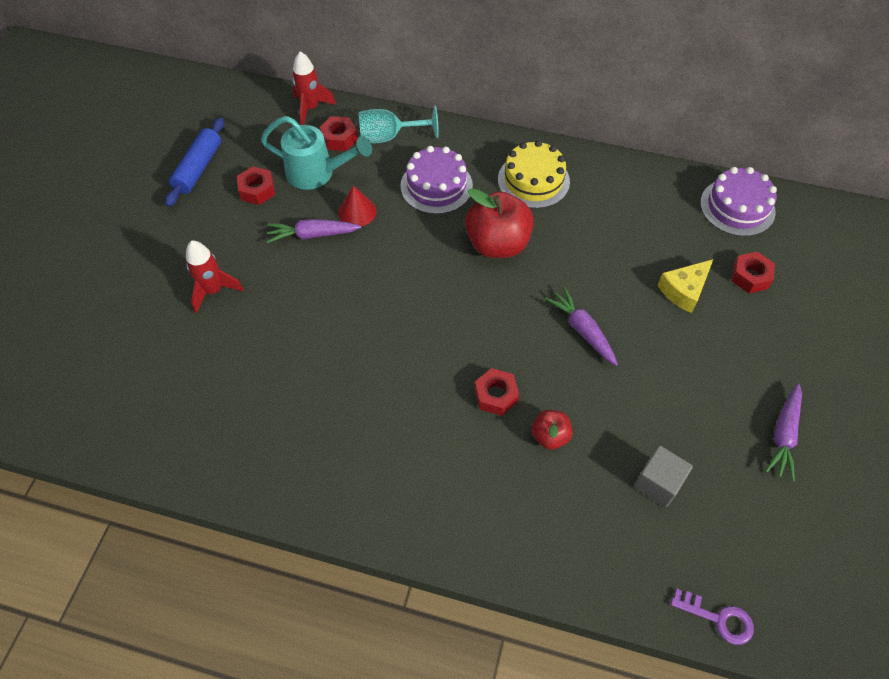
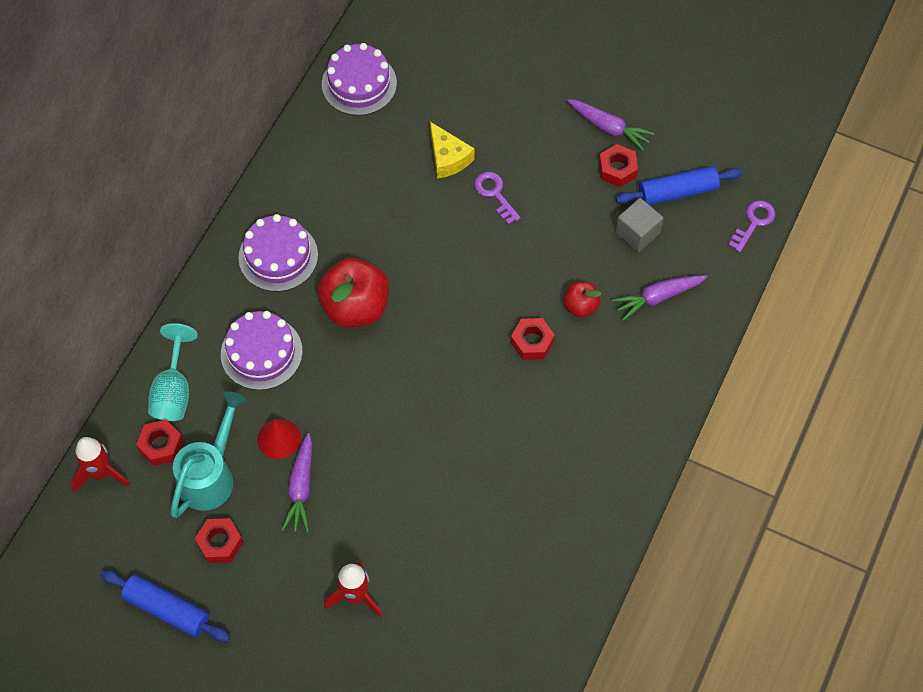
camera: 80 degrees left, 5 degrees up
yellow cake [498,140,570,209] -> purple cake [238,214,318,292]
purple carrot [545,287,618,366] -> purple carrot moved to [612,275,708,321]
red nut [731,252,775,293] -> red nut moved to [599,144,638,187]
none -> purple key [474,172,521,225]
none -> blue rolling pin [616,166,742,205]

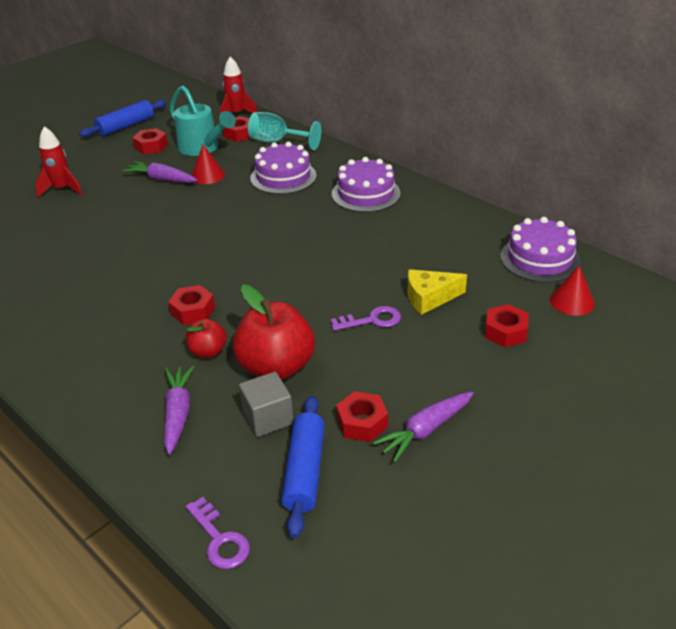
camera: 110 degrees right, 25 degrees down
red apple [318,258,389,328] -> red apple moved to [233,285,315,380]
none -> red nut [485,304,529,347]
none -> red cone [550,266,595,316]

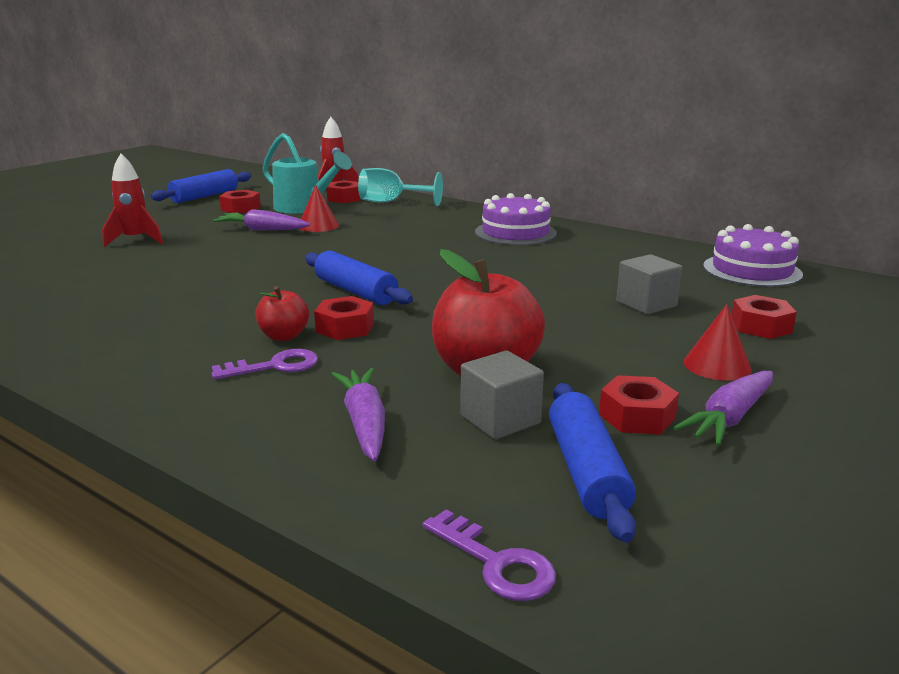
camera: 10 degrees left, 15 degrees down
red apple [186,319,227,358] -> red apple moved to [255,286,309,341]
purple cake [250,142,317,194] -> none
purple key [331,306,401,331] -> purple key moved to [212,349,318,379]
yellow cheese [407,269,467,315] -> grey cube [616,254,682,315]
red cone [550,266,595,316] -> red cone moved to [683,304,752,381]
none -> blue rolling pin [305,251,413,305]

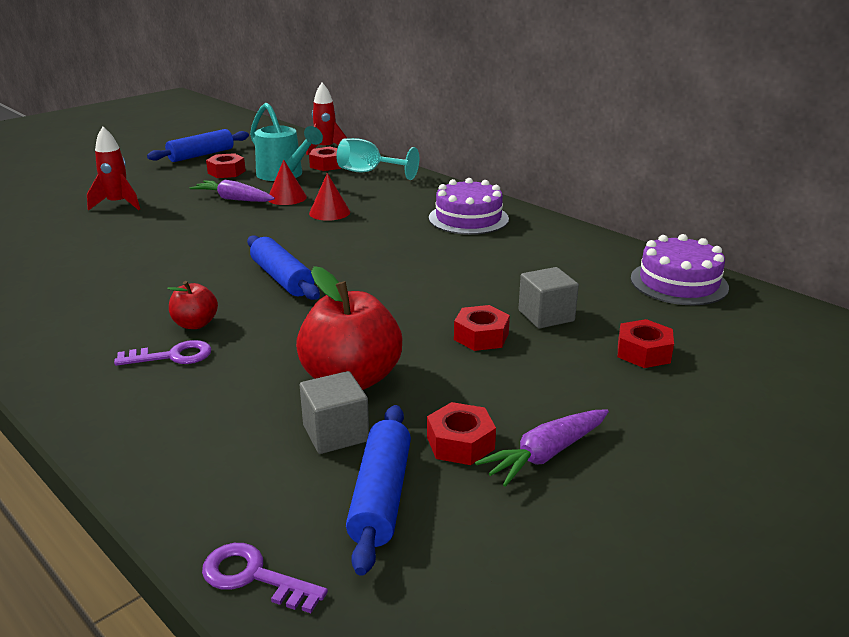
camera: 10 degrees right, 5 degrees up
red nut [314,296,374,340] -> red nut moved to [454,305,510,351]
purple carrot [331,368,385,461] -> none
purple key [423,509,556,601] -> purple key turned 150 degrees clockwise [202,543,328,613]
red cone [683,304,752,381] -> red cone moved to [309,173,350,221]

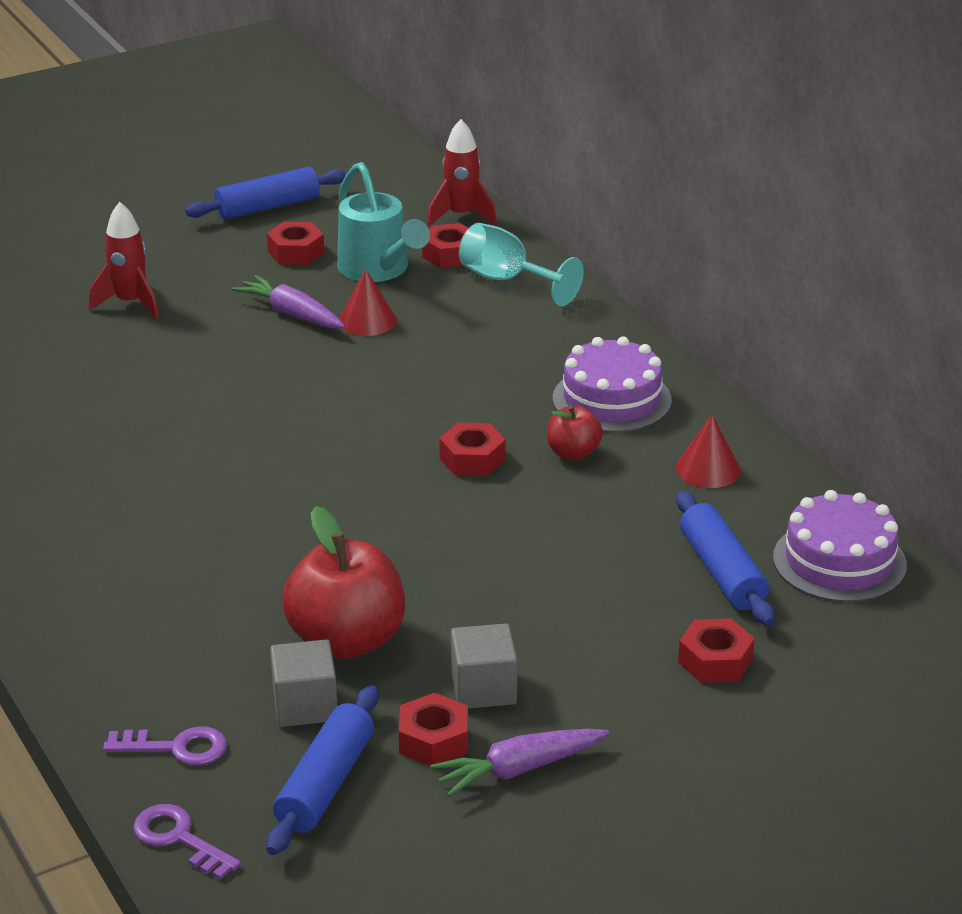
camera: 15 degrees right, 5 degrees up
purple key [114,340,212,366] -> purple key moved to [103,726,227,765]
red apple [168,281,218,329] -> red apple moved to [547,405,603,461]
blue rolling pin [247,235,320,300] -> blue rolling pin moved to [676,491,775,626]
red cone [309,173,350,221] -> red cone moved to [676,414,741,488]
red nut [454,305,510,351] -> red nut moved to [439,423,506,476]
grey cube [518,267,579,329] -> grey cube moved to [451,623,517,709]

